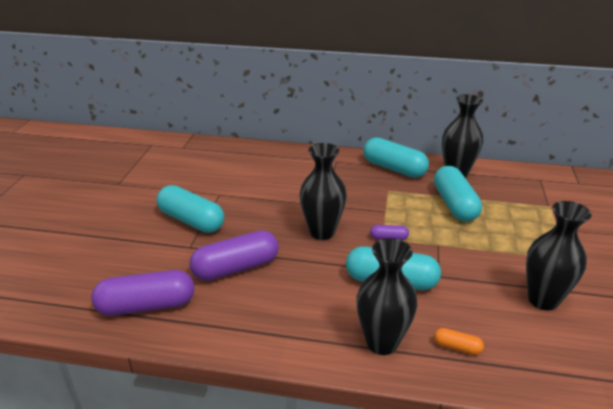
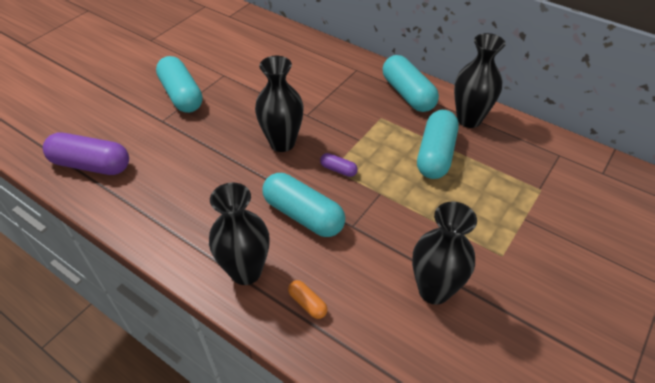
camera: 25 degrees right, 15 degrees up
purple capsule [189,230,279,281] -> none

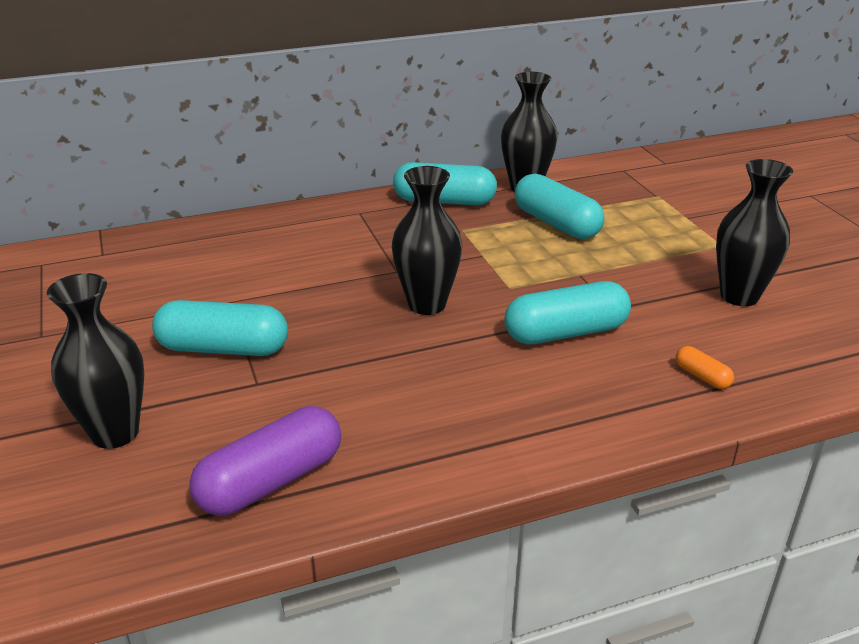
camera: 55 degrees left, 15 degrees down
black vase [209,182,270,285] -> black vase moved to [47,273,144,449]
orange capsule [288,280,327,319] -> orange capsule turned 60 degrees clockwise [676,346,734,389]
purple capsule [320,153,358,177] -> none

